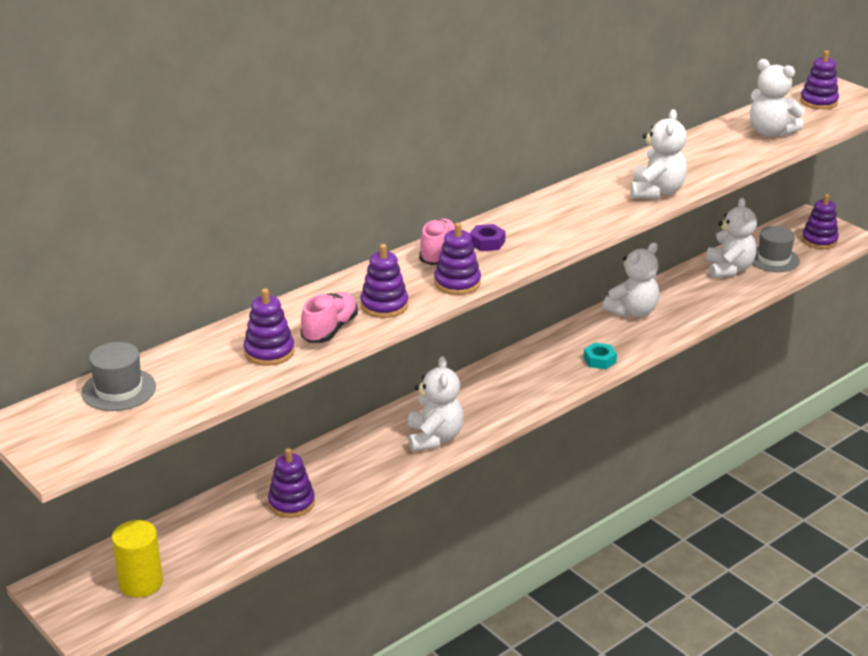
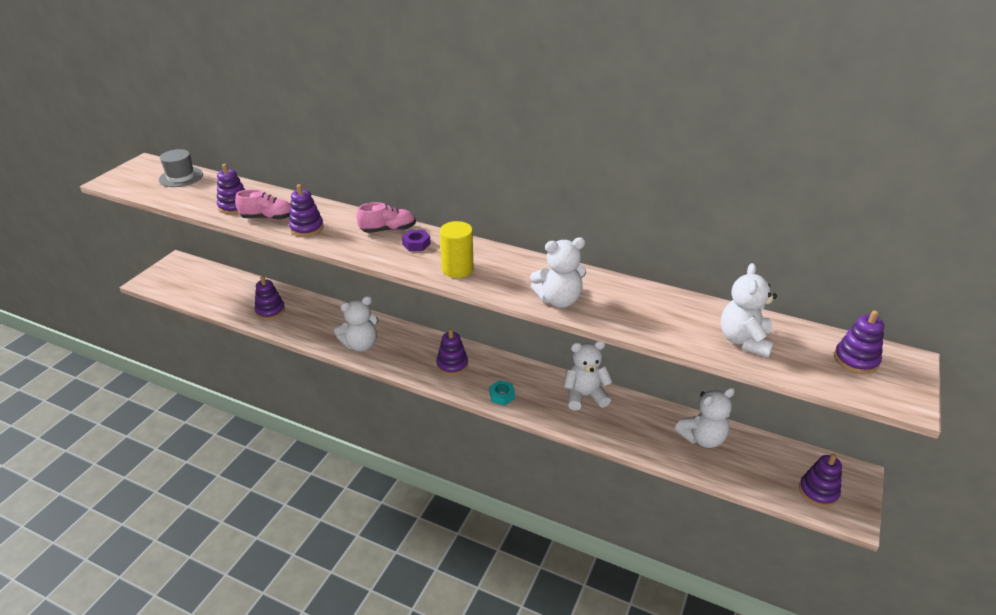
camera: 65 degrees right, 5 degrees up
yellow cylinder [112,520,163,597] -> yellow cylinder moved to [440,221,473,278]
purple stacking toy [434,223,481,295] -> purple stacking toy moved to [436,329,468,375]
white teddy bear [602,242,659,317] -> white teddy bear turned 150 degrees clockwise [564,341,613,411]
grey hat [752,226,800,272] -> none

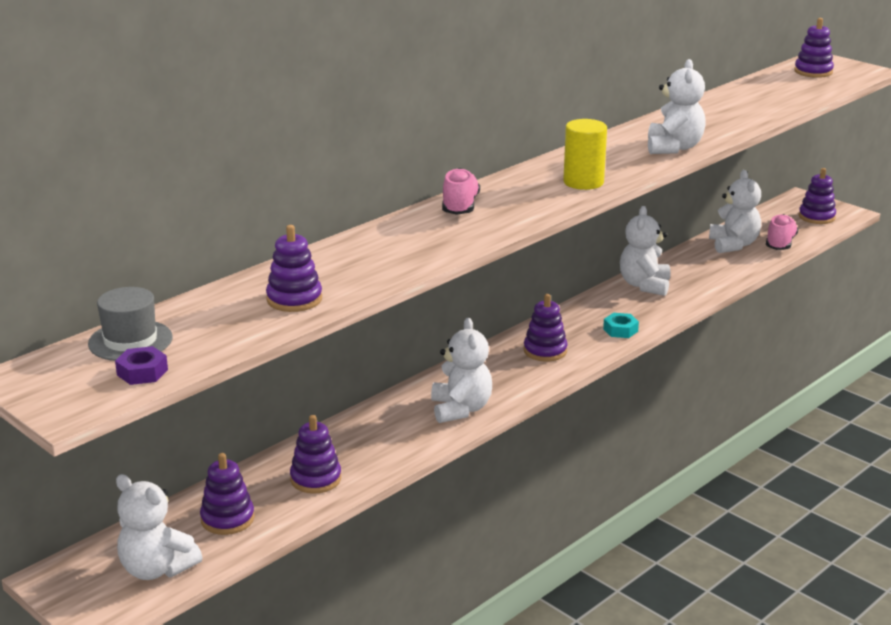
camera: 70 degrees left, 10 degrees down
pink shoe [235,189,291,220] -> pink shoe moved to [766,214,798,250]
purple stacking toy [289,184,324,237] -> purple stacking toy moved to [200,453,254,535]
purple nut [402,230,431,251] -> purple nut moved to [115,346,168,385]
white teddy bear [721,263,777,358] -> white teddy bear moved to [116,474,203,580]

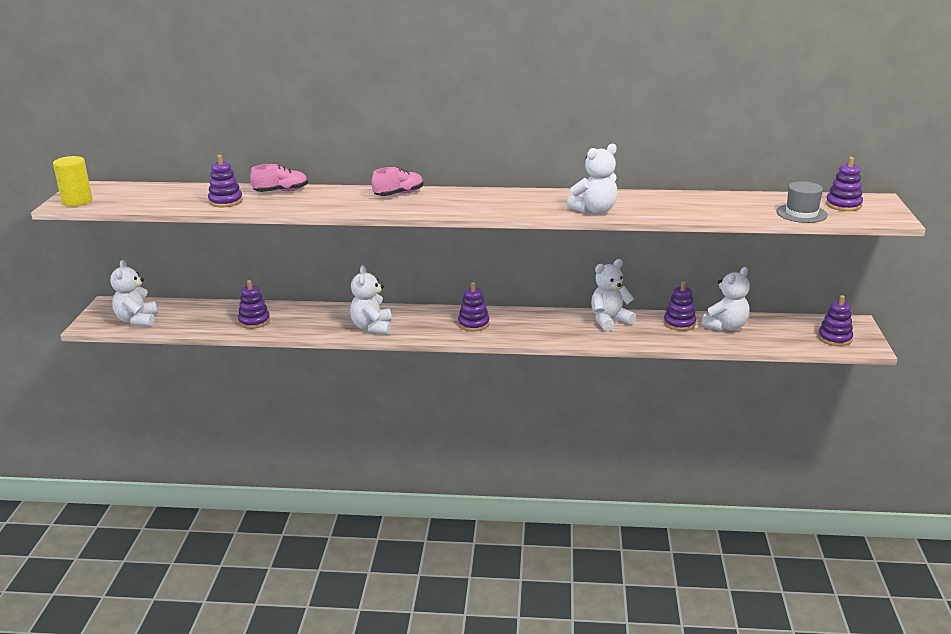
camera: 50 degrees right, 0 degrees up
grey hat [88,287,173,361] -> grey hat moved to [776,181,828,223]
purple nut [115,346,168,385] -> none
purple stacking toy [200,453,254,535] -> purple stacking toy moved to [664,281,696,331]
white teddy bear [431,318,492,423] -> white teddy bear turned 135 degrees clockwise [350,265,392,334]
yellow cylinder [563,119,607,190] -> yellow cylinder moved to [53,156,92,207]
turquoise nut [603,313,639,338] -> none
pink shoe [766,214,798,250] -> pink shoe moved to [250,164,308,192]

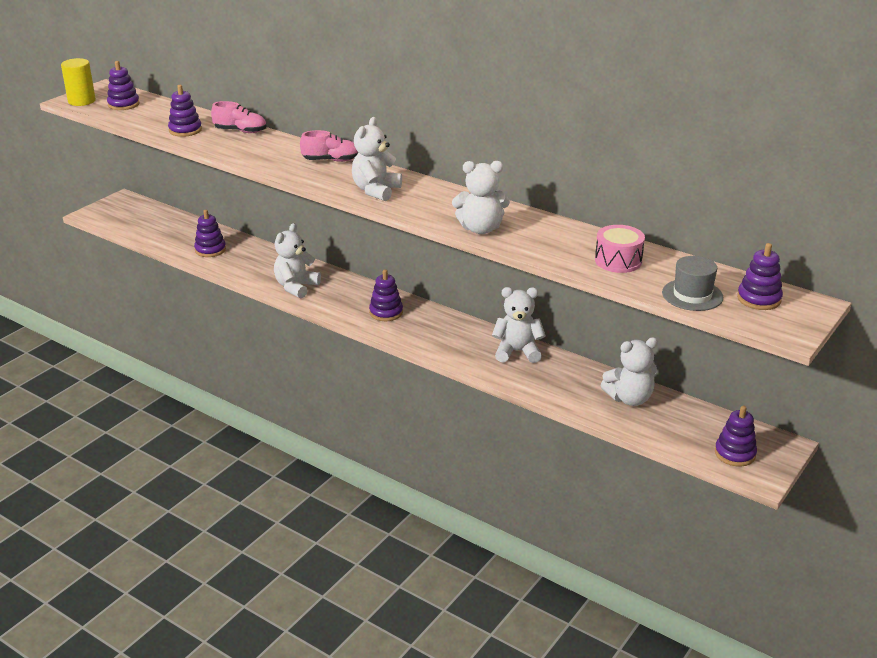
camera: 30 degrees right, 5 degrees up
white teddy bear [110,260,158,326] -> white teddy bear moved to [352,117,402,201]
purple stacking toy [664,281,696,331] -> purple stacking toy moved to [107,61,140,110]
none -> pink drum [595,225,645,273]

